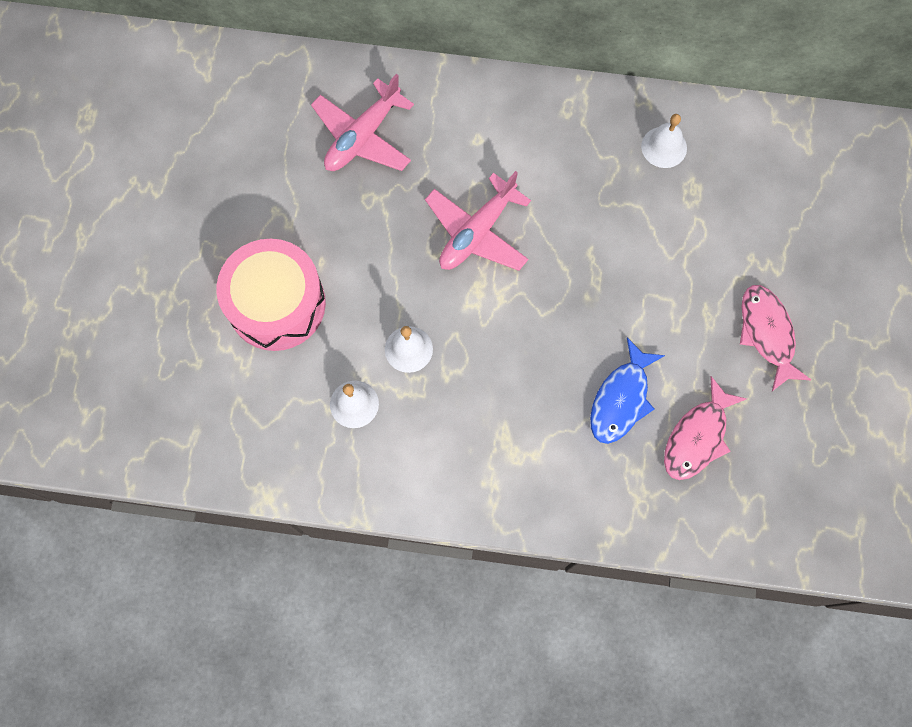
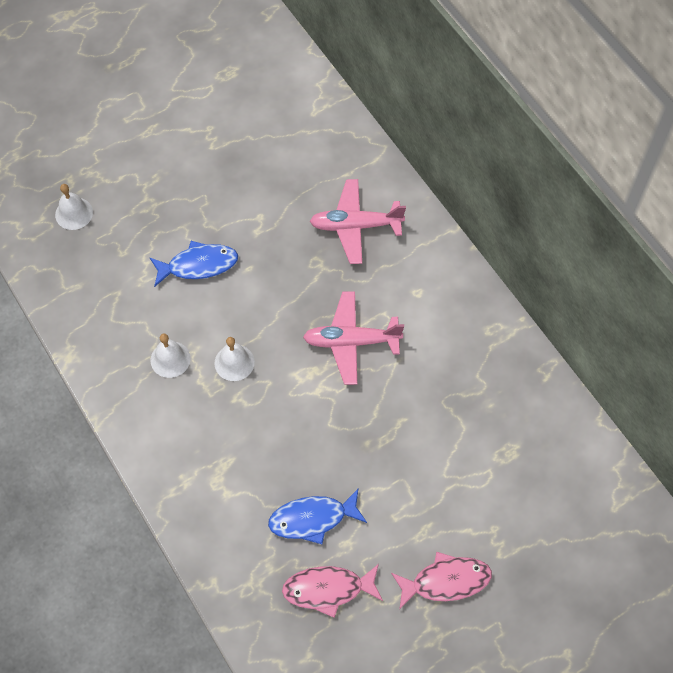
camera: 50 degrees right, 10 degrees down
pink drum [216,239,326,351] -> blue fish [149,241,238,287]
white bell [641,114,687,168] -> white bell moved to [55,184,93,230]
pink fish [740,285,811,391] -> pink fish turned 45 degrees clockwise [391,552,492,610]

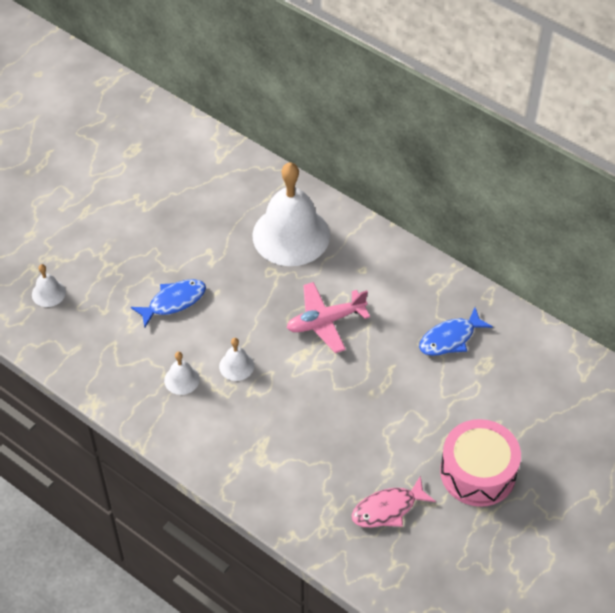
camera: 20 degrees left, 10 degrees down
blue fish [268,489,367,544] -> blue fish moved to [419,308,493,356]
pink plane [310,179,406,264] -> white bell [253,162,330,266]
pink fish [391,552,492,610] -> pink drum [440,419,521,507]

